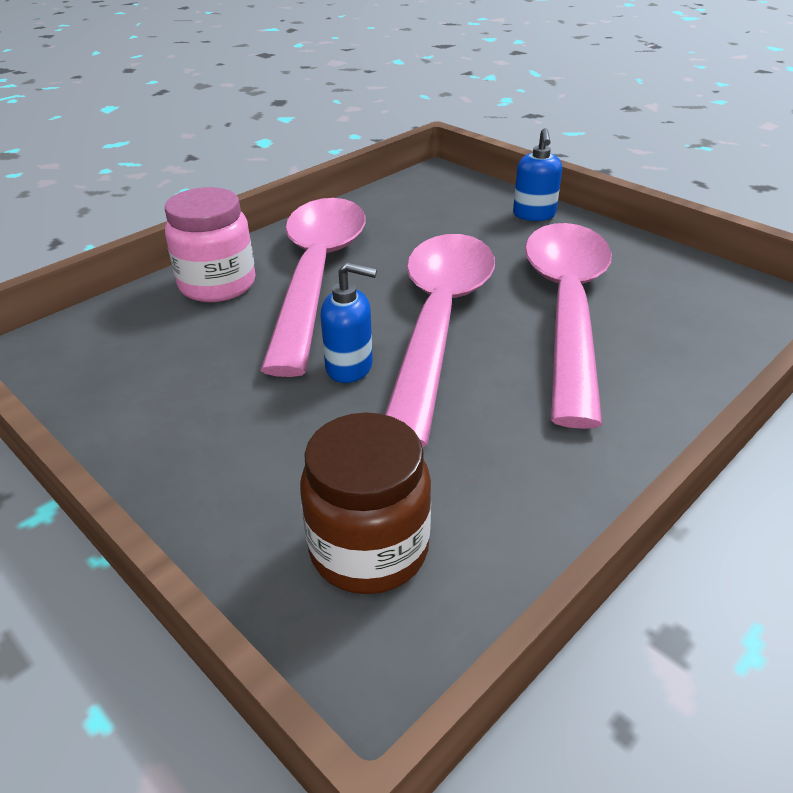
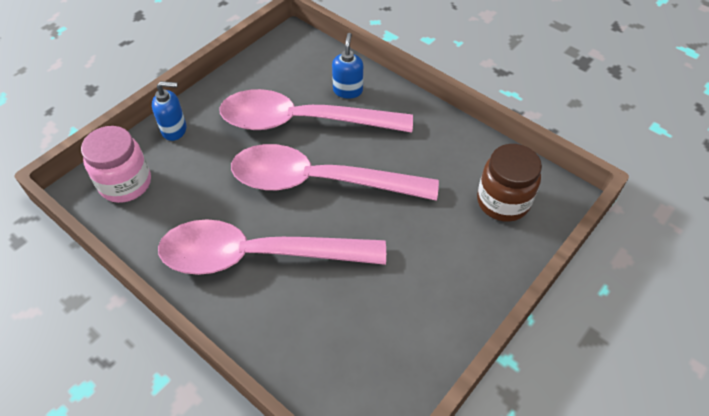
camera: 95 degrees left, 15 degrees up
pink jar [165,187,255,302] -> pink jar moved to [81,126,151,203]
blue soap dispenser [321,262,377,383] -> blue soap dispenser moved to [332,33,363,99]

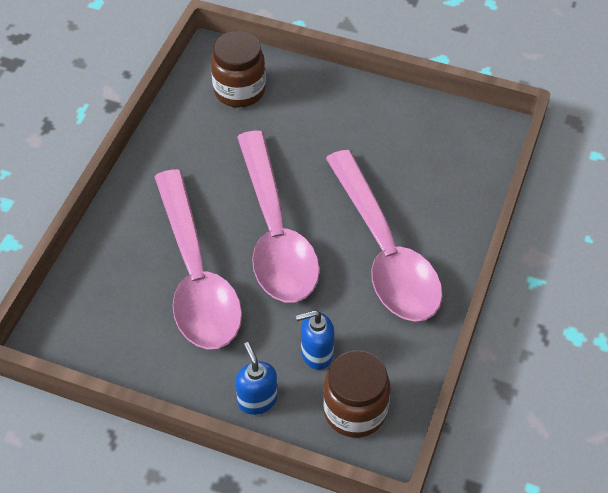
camera: 110 degrees left, 0 degrees up
pink jar [81,126,151,203] -> brown jar [323,350,390,438]
blue soap dispenser [332,33,363,99] -> blue soap dispenser moved to [296,310,334,370]

